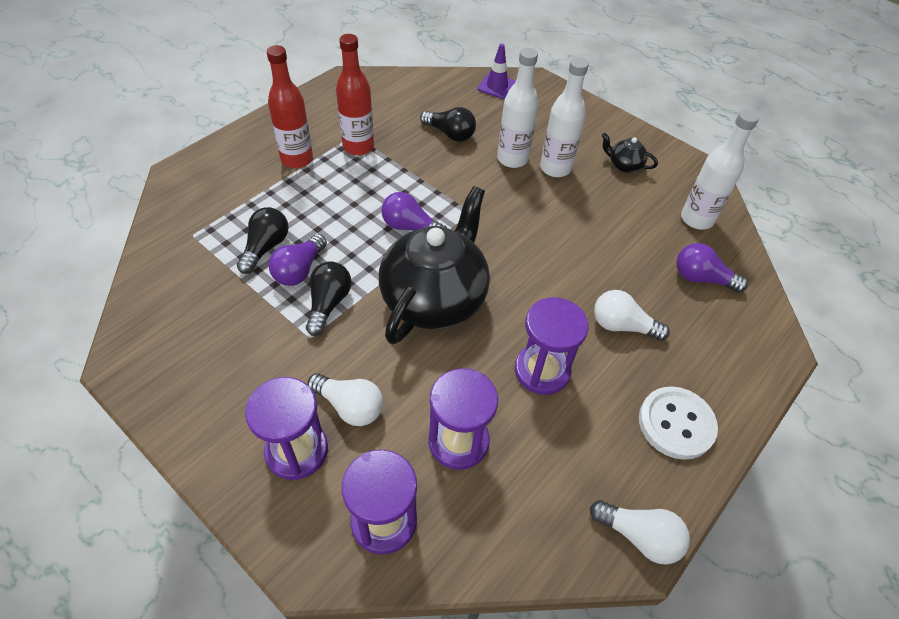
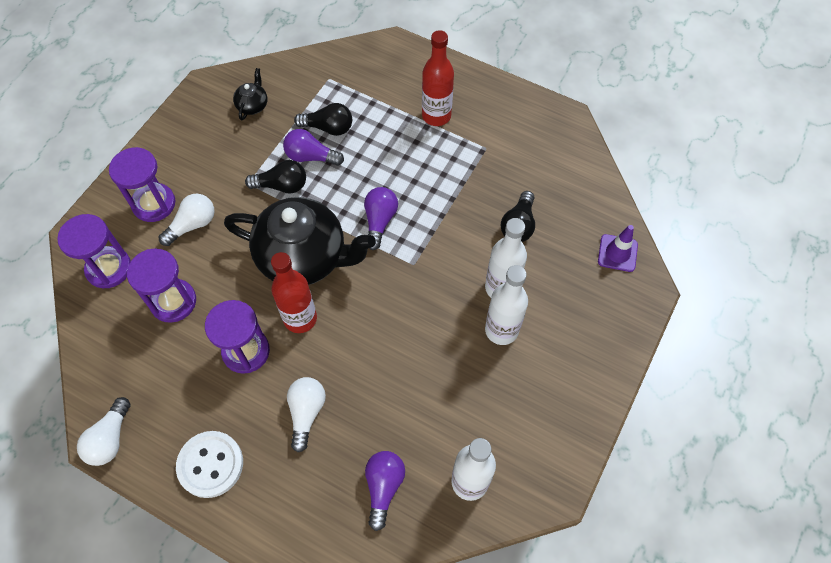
camera: 80 degrees right, 10 degrees up
white light bulb [307,373,383,426] -> white light bulb turned 150 degrees counterclockwise [159,194,215,246]
red bottle [336,34,374,155] -> red bottle moved to [271,252,317,333]
black teapot [601,133,658,173] -> black teapot moved to [233,68,267,120]

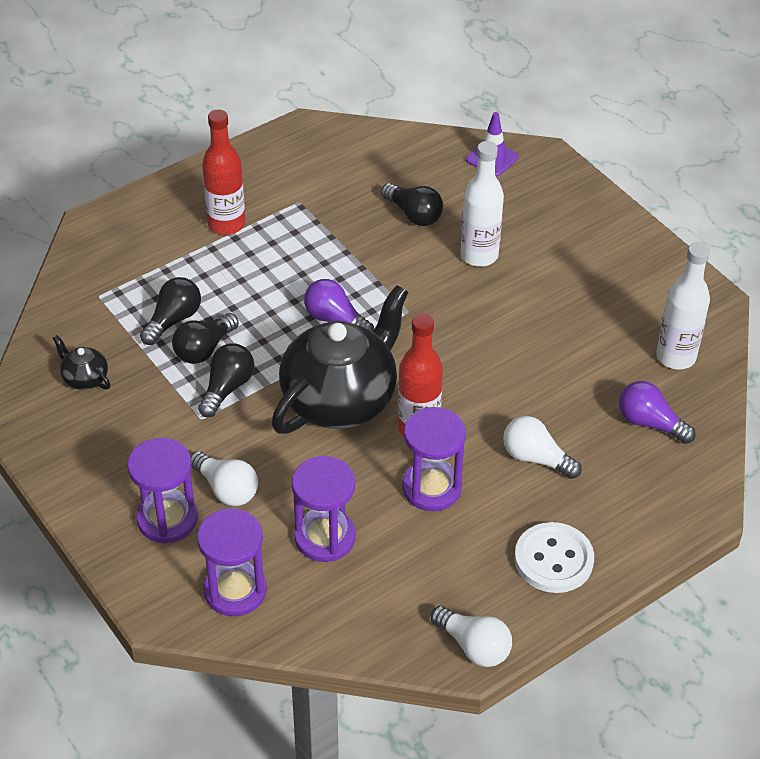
camera: 65 degrees left, 15 degrees down
white light bulb [159,194,215,246] -> white light bulb turned 150 degrees clockwise [191,451,258,506]
purple light bulb [283,129,344,166] -> black light bulb [172,313,239,364]
white bottle [485,265,528,345] -> none

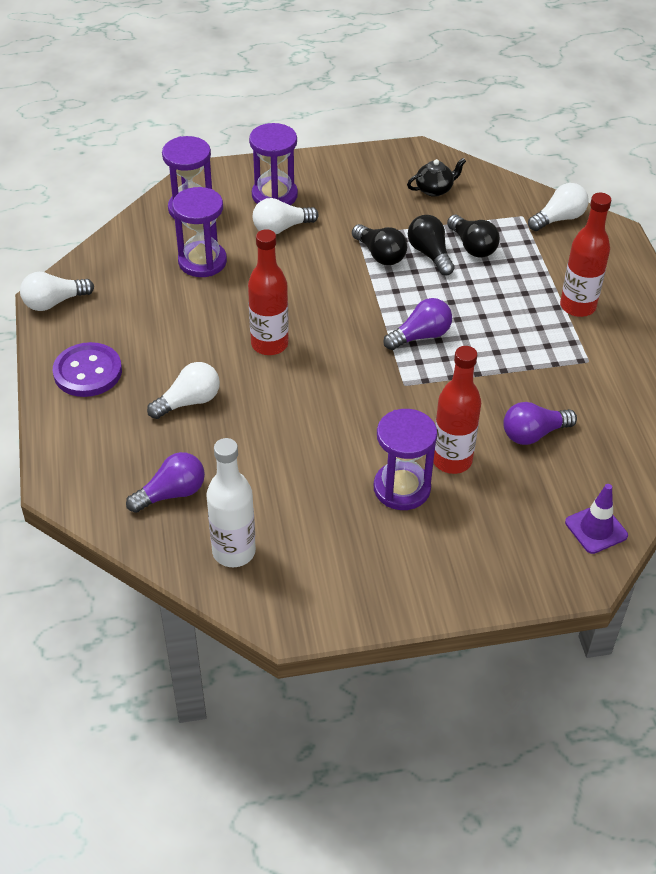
camera: 115 degrees right, 0 degrees up
black teapot [272,285,408,434] -> none
black light bulb [381,183,443,226] -> purple light bulb [503,402,577,445]
purple hourglass [402,407,466,511] -> purple hourglass moved to [374,409,437,510]
white bottle [460,141,504,267] -> red bottle [433,346,481,474]
white button [514,522,594,593] -> purple button [53,342,122,397]
none -> white light bulb [528,183,588,231]

